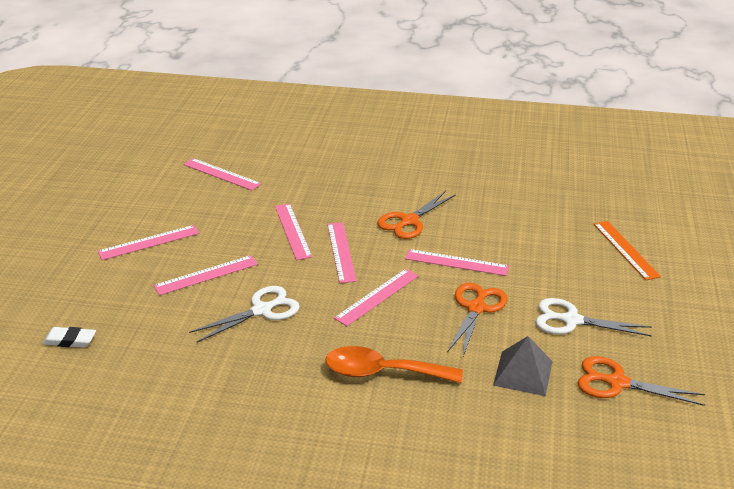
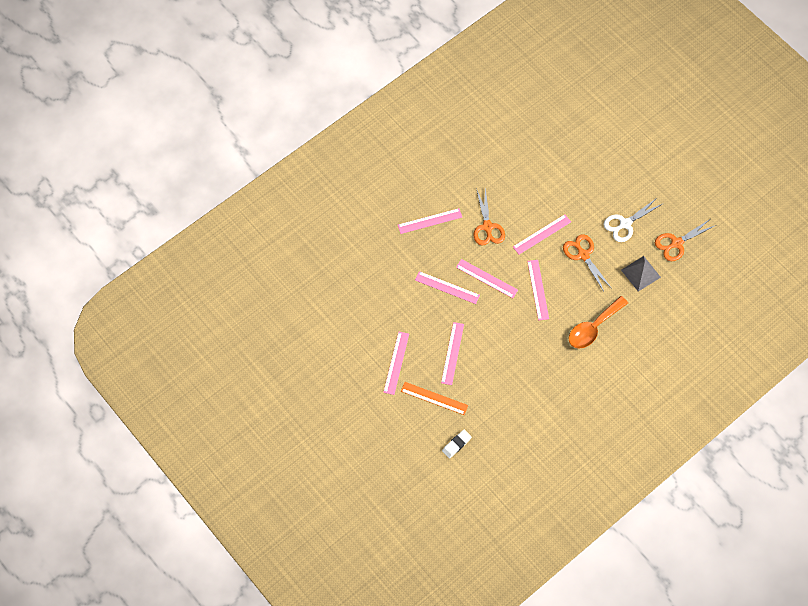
camera: 50 degrees left, 30 degrees up
pink ruler [183,158,262,190] -> pink ruler moved to [398,208,462,234]
white scissors [189,286,300,342] -> none
orange ruler [594,221,661,280] -> orange ruler moved to [401,382,468,415]

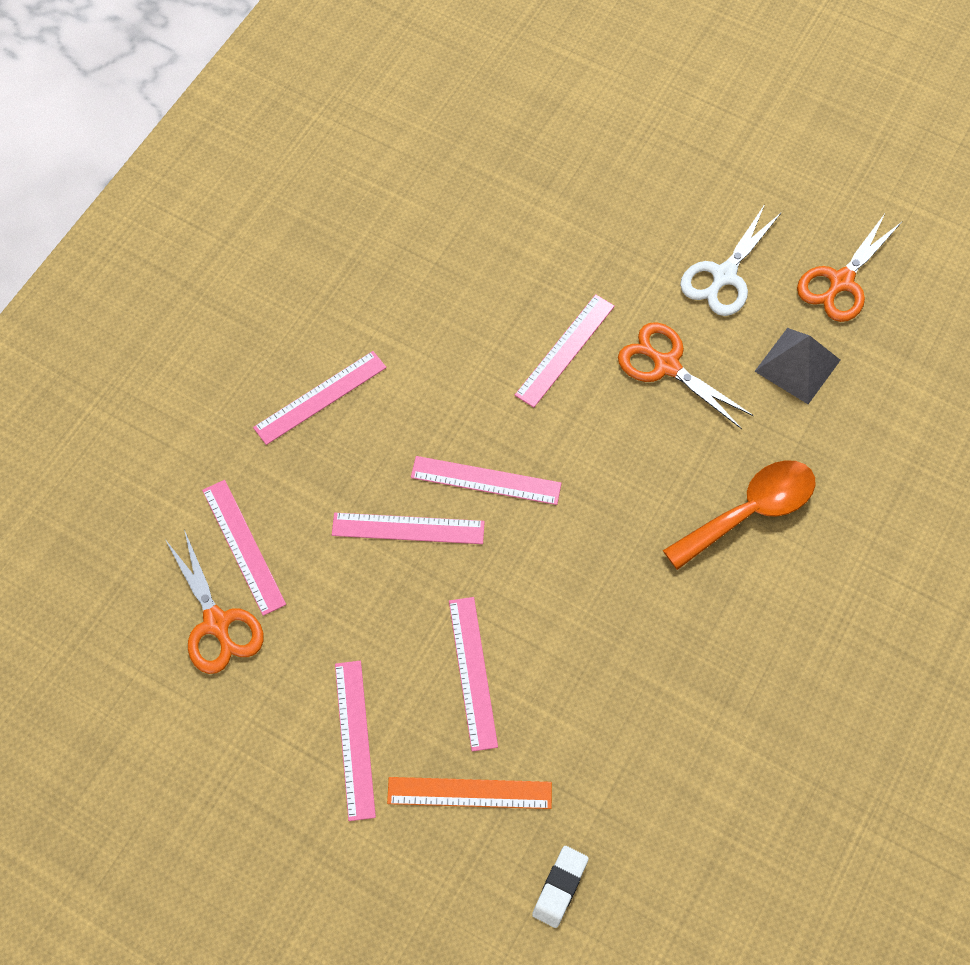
camera: 20 degrees left, 0 degrees up
orange scissors [474,188,505,246] -> orange scissors moved to [165,529,264,674]
pink ruler [527,260,549,321] -> pink ruler moved to [202,480,286,616]
orange spoon [568,296,628,349] -> orange spoon turned 150 degrees counterclockwise [663,460,816,570]

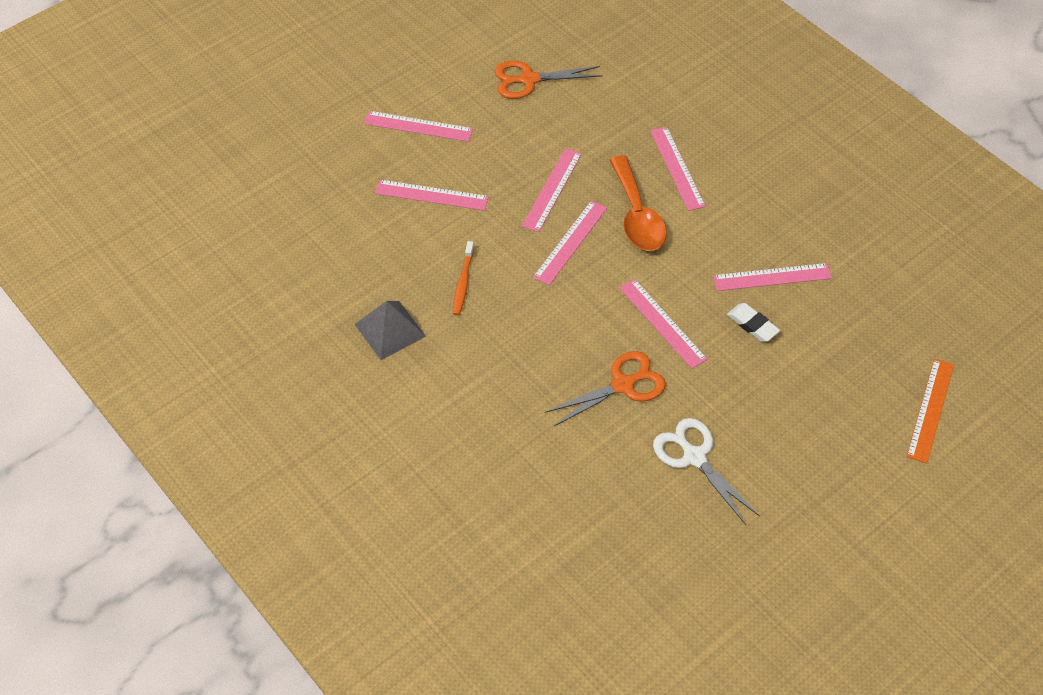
camera: 110 degrees right, 10 degrees down
pink ruler [202,480,286,616] -> pink ruler moved to [713,263,832,291]
orange ruler [387,777,552,809] -> orange ruler moved to [906,358,954,463]
white eraser [532,846,589,928] -> white eraser moved to [727,303,780,342]
orange spoon [663,460,816,570] -> orange spoon moved to [610,155,667,251]
grey pyramid [754,328,840,404] -> grey pyramid moved to [355,301,426,360]
orange scissors [797,212,902,322] -> none
none -> orange toothbrush [453,241,474,316]

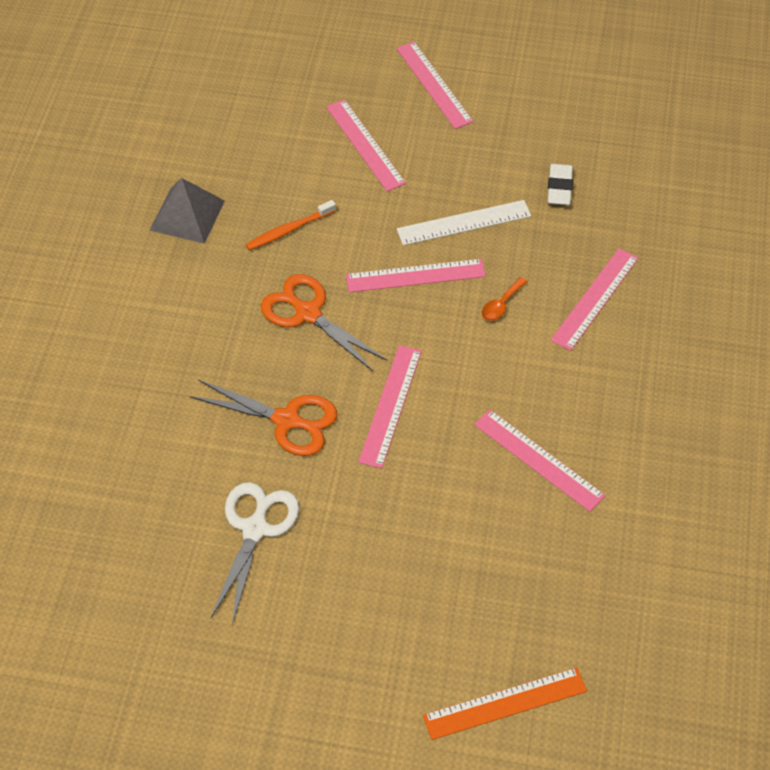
camera: 50 degrees right, 0 degrees up
orange scissors [495,61,603,99] -> orange scissors moved to [261,274,387,371]
pink ruler [522,148,582,232] -> white ruler [397,200,531,246]
orange spoon [610,155,667,251] -> orange spoon [482,277,528,321], size x0.42
white eraser [727,303,780,342] -> white eraser moved to [547,164,573,205]

